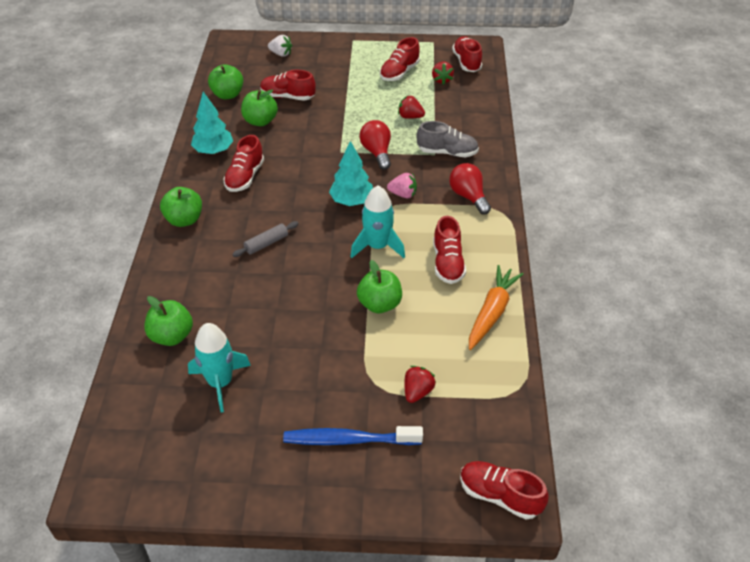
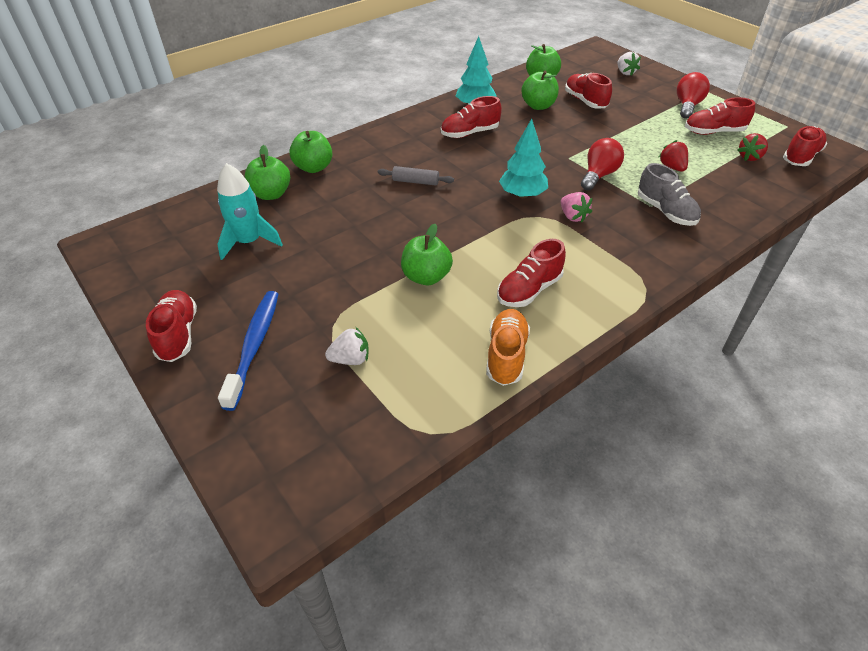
camera: 50 degrees right, 0 degrees up
green apple [160,187,202,227] -> green apple moved to [289,131,332,173]
blue toothbrush [283,426,423,445] -> blue toothbrush turned 45 degrees clockwise [218,291,278,411]
turquoise rocket [350,185,405,258] -> none
red strawberry [404,366,436,403] -> white strawberry [325,327,369,365]
red light bulb [449,163,491,214] -> red light bulb moved to [677,72,710,119]
red shoe [460,461,549,519] -> red shoe moved to [146,290,197,362]
orange carrot [469,265,524,350] -> orange shoe [486,309,530,386]

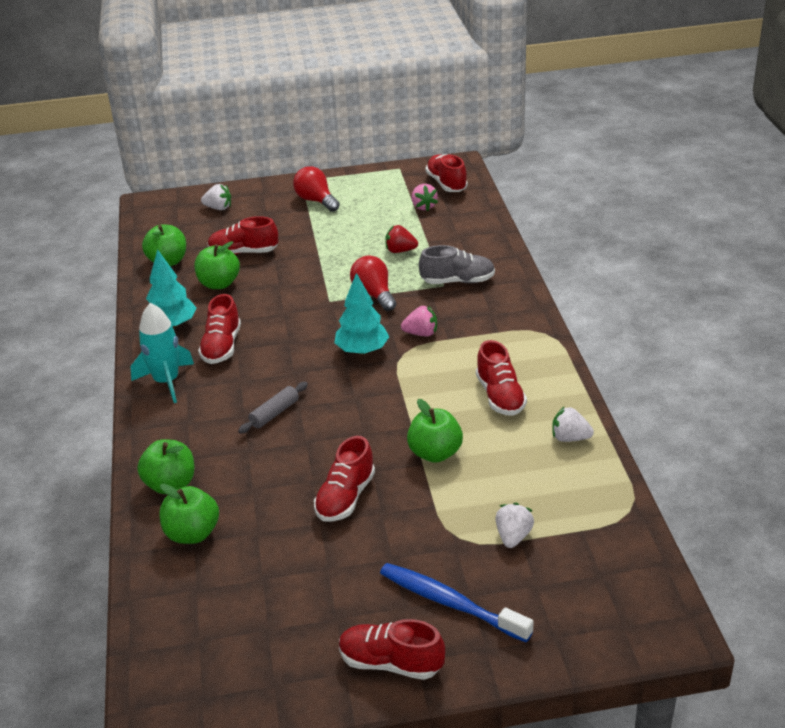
camera: 60 degrees left, 10 degrees down
turquoise rocket [217,163,283,260] -> turquoise rocket moved to [131,303,194,403]
orange shoe [486,309,530,386] -> white strawberry [552,406,594,442]
red shoe [685,97,755,135] -> red shoe moved to [314,436,375,522]
red strawberry [737,133,768,161] -> pink strawberry [412,184,438,211]

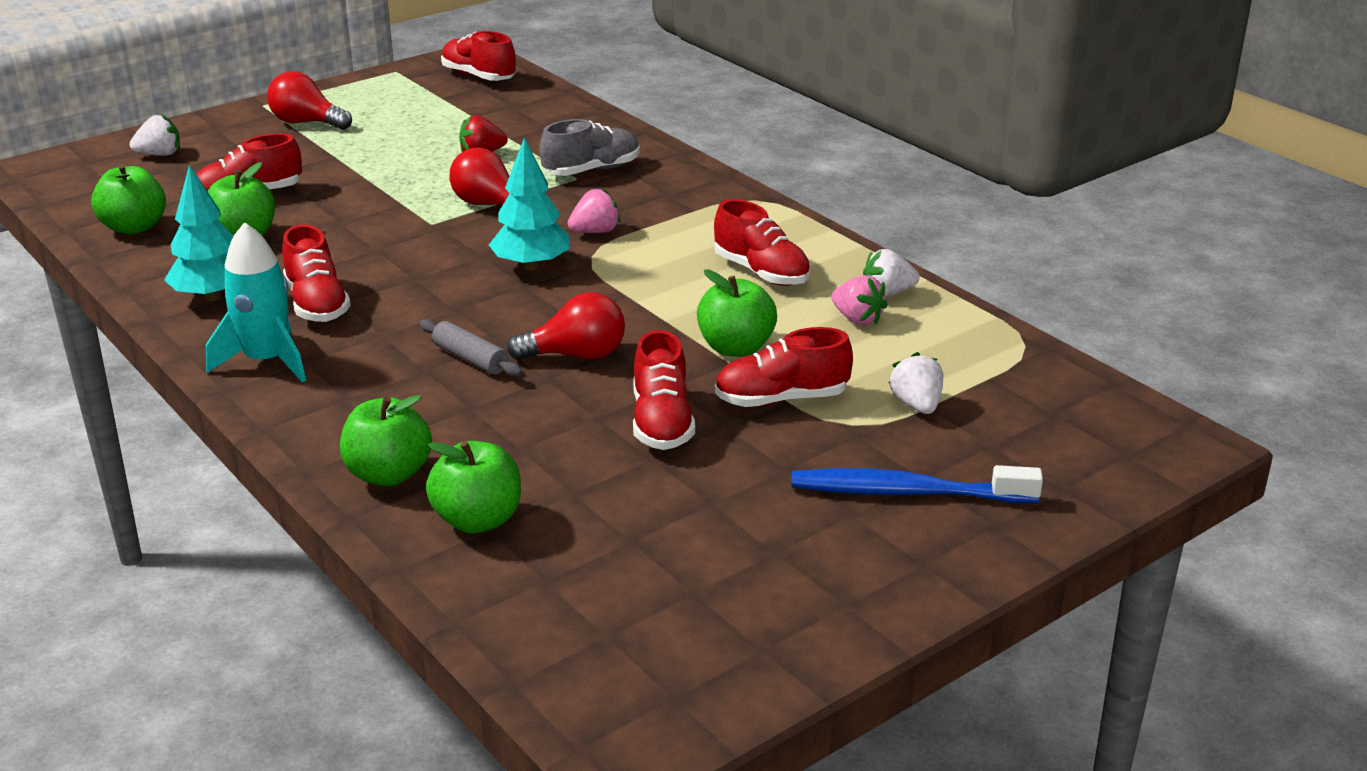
camera: 30 degrees left, 5 degrees down
grey rolling pin [238,382,308,434] -> grey rolling pin turned 60 degrees counterclockwise [420,319,523,377]
red shoe [339,619,445,680] -> red shoe moved to [714,327,853,407]
pink strawberry [412,184,438,211] -> pink strawberry moved to [831,275,888,325]
none -> red light bulb [507,292,625,360]

